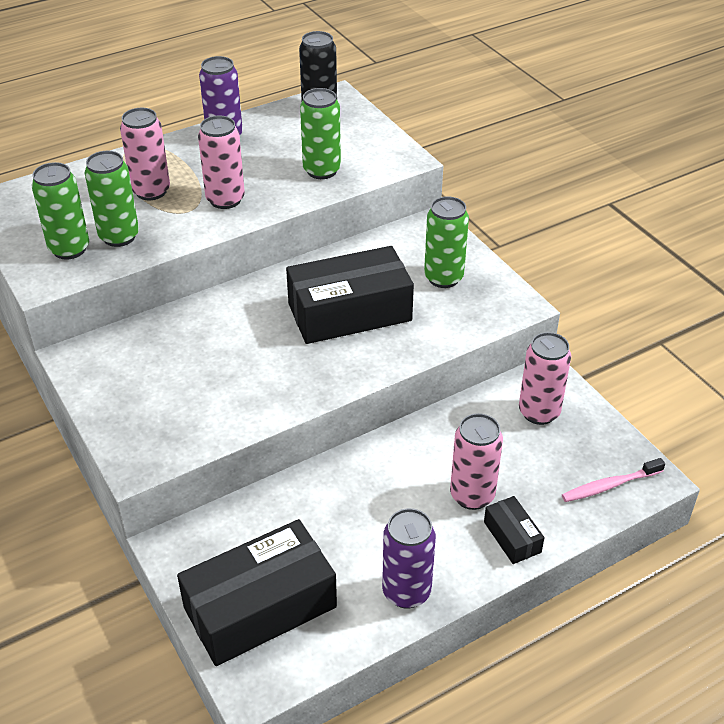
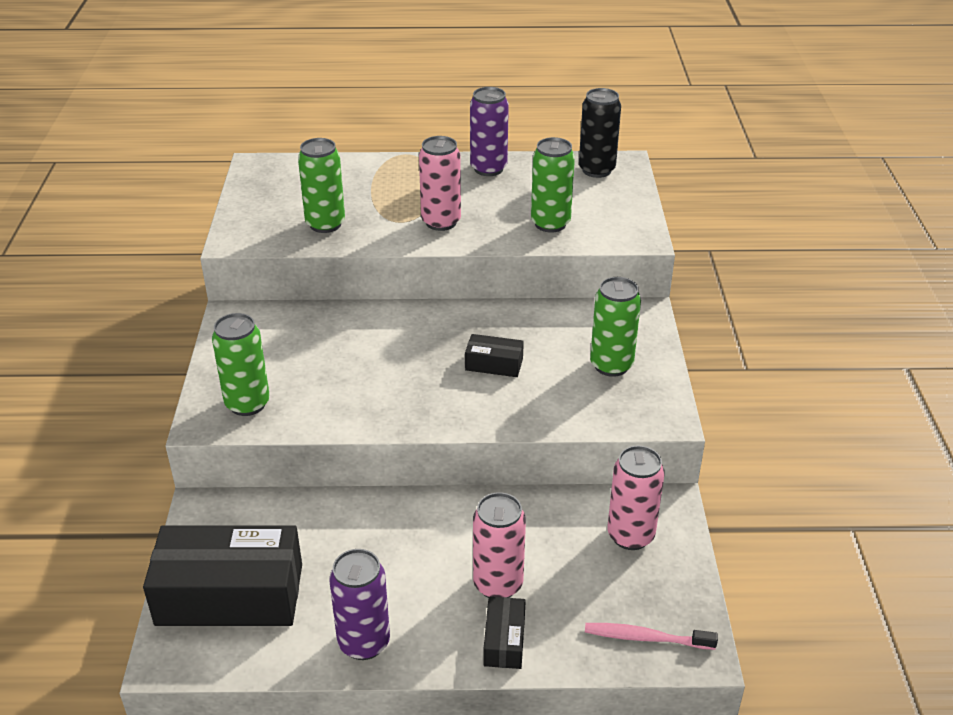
camera: 30 degrees right, 5 degrees down
green can [32,162,89,259] -> green can moved to [212,313,270,416]
pink can [120,108,170,200] -> none
black box [286,246,414,344] -> black box [465,334,524,377], size x0.46

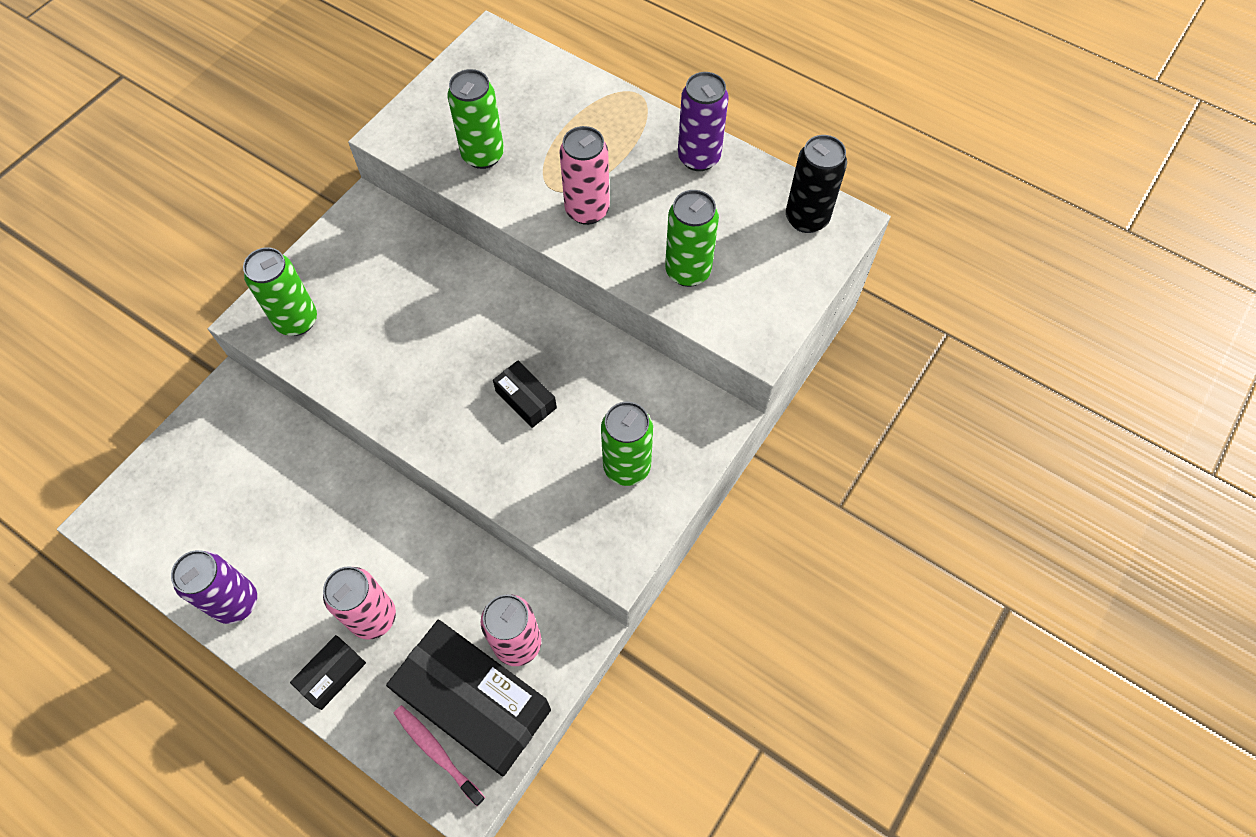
camera: 35 degrees right, 25 degrees up
black box [143,525,302,626] -> black box moved to [386,620,551,777]

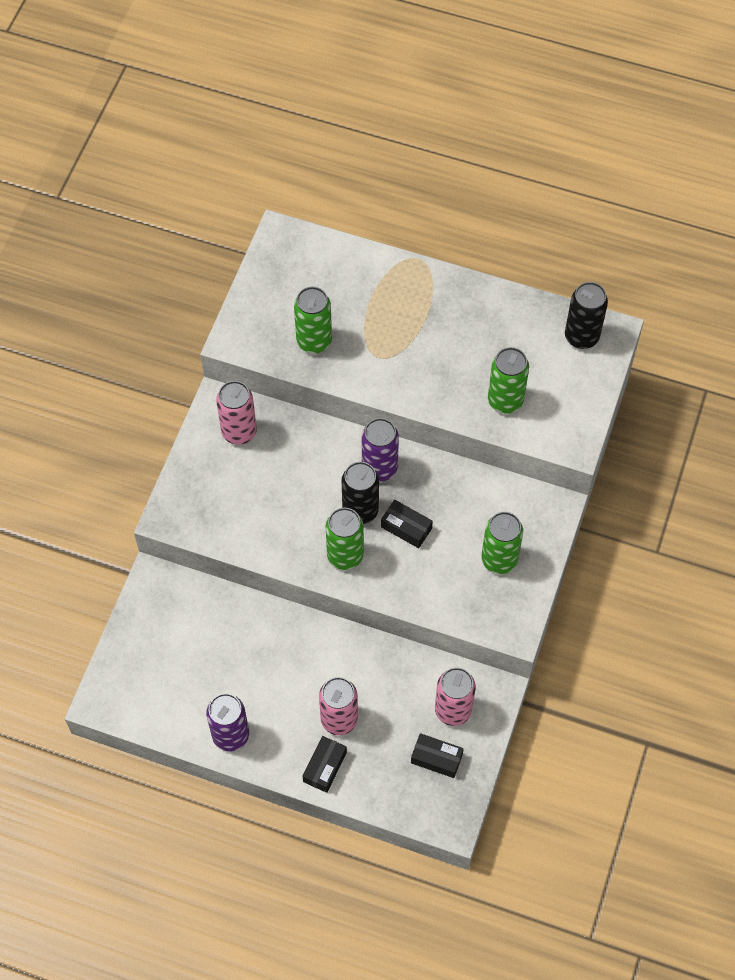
camera: 15 degrees left, 0 degrees up
green can [243,247,317,336] -> green can moved to [326,508,364,570]
black box [386,620,551,777] -> black box [411,733,464,778], size x0.46
pink toothbrush [394,705,485,806] -> none
pink can [559,126,610,225] -> pink can moved to [216,381,257,445]
purple can [678,72,728,171] -> purple can moved to [362,418,399,482]
none -> black can [342,462,379,524]

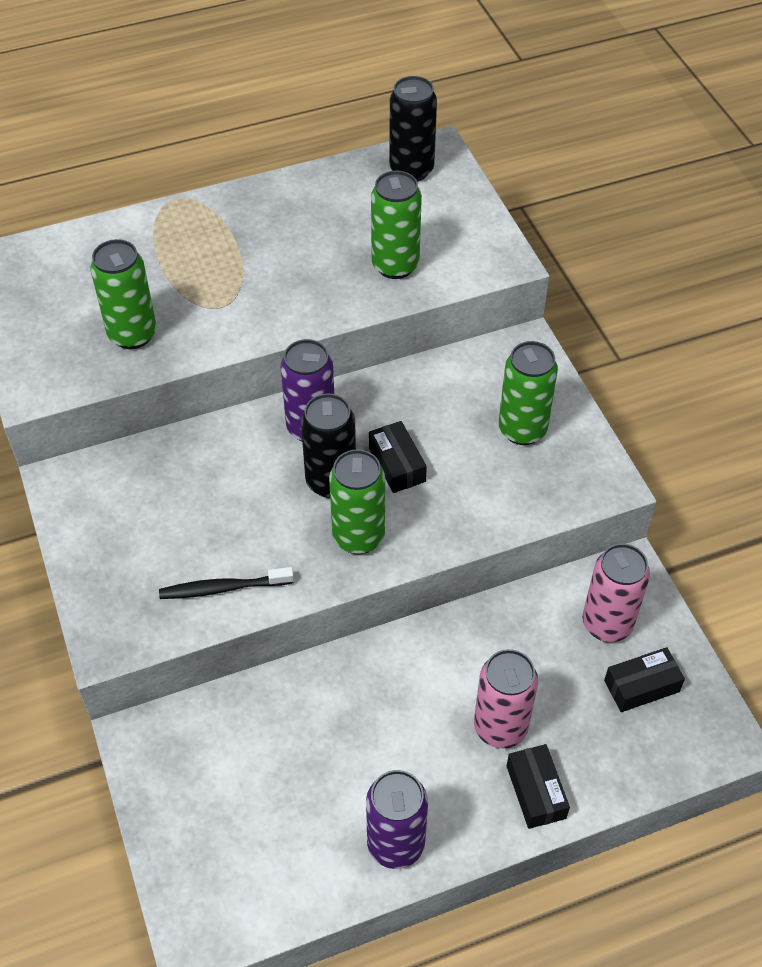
camera: 40 degrees left, 10 degrees down
pink can [216,381,257,445] -> none
black box [381,500,433,548] -> black box turned 75 degrees clockwise [369,421,427,493]
none -> black toothbrush [159,567,294,599]

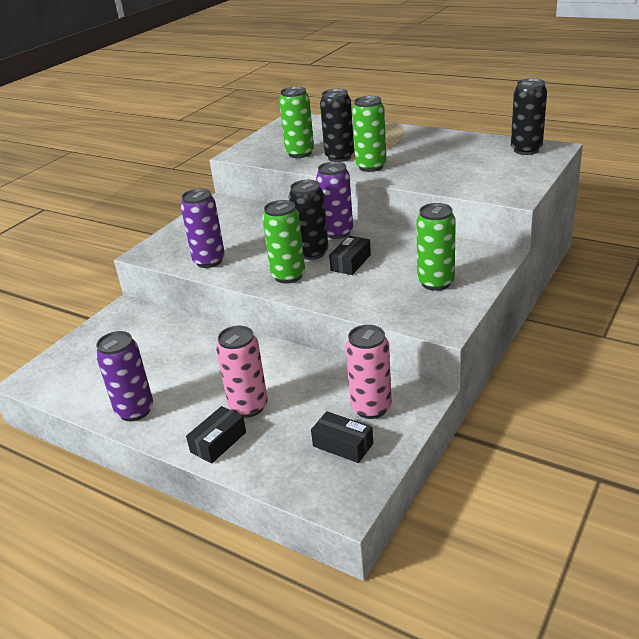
camera: 55 degrees right, 20 degrees down
black toothbrush [159,567,294,599] -> purple can [181,189,225,268]
green can [371,170,422,279] -> green can moved to [352,96,387,172]
none -> black can [320,89,354,162]

